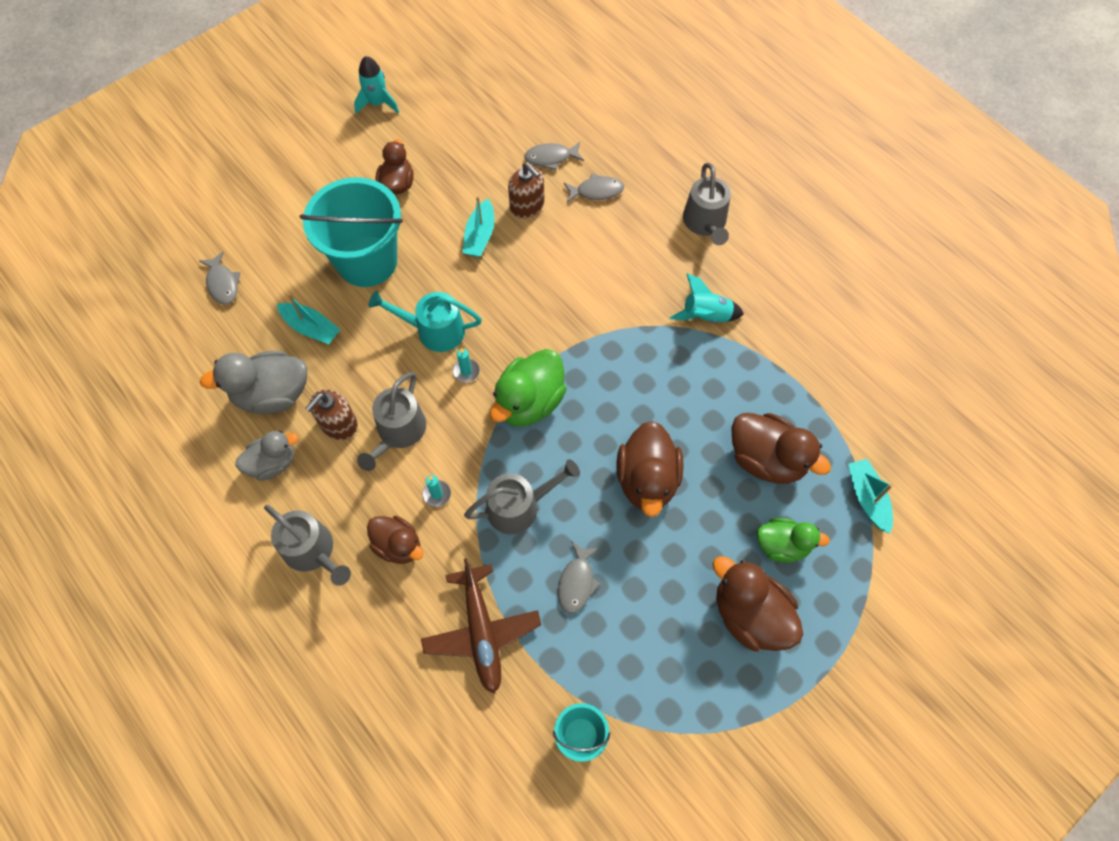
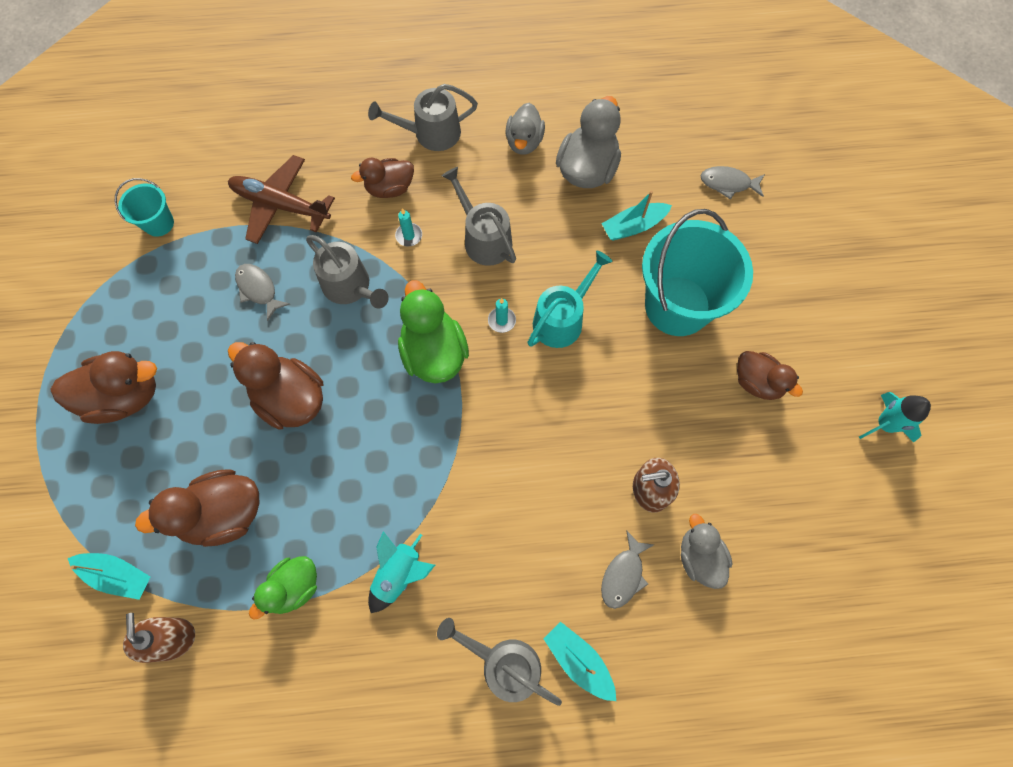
camera: 125 degrees right, 5 degrees up
brown soap dispenser [305,389,358,440] -> brown soap dispenser moved to [123,613,195,663]
turquoise boat [462,196,494,257] -> turquoise boat moved to [543,621,616,701]
grey watering can [464,459,580,534] -> grey watering can turned 60 degrees counterclockwise [306,235,389,309]
grey fish [524,142,584,170] -> grey duck [681,514,733,589]
green duck [757,518,830,563] -> green duck moved to [249,556,317,620]

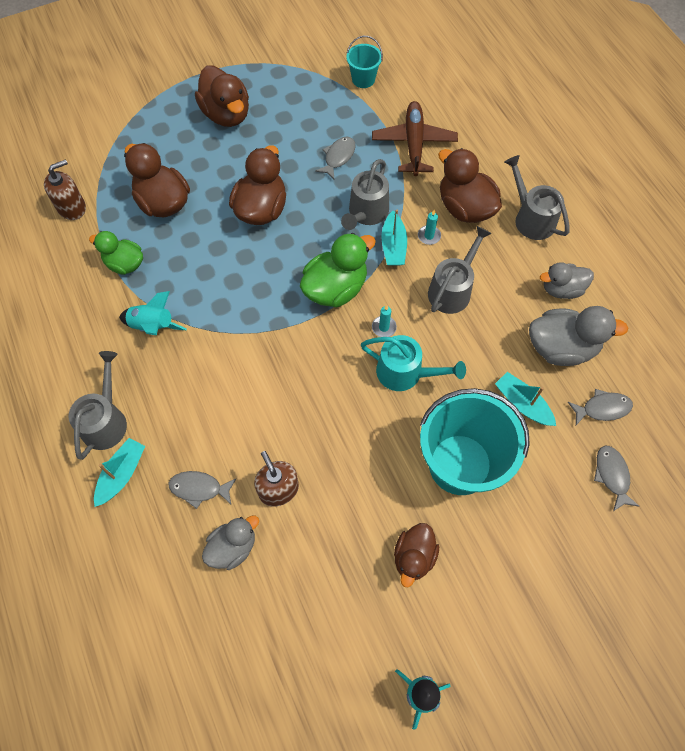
camera: 70 degrees right, 5 degrees down
turquoise boat [68,553,150,600] -> turquoise boat moved to [381,210,407,266]
brown duck [351,158,414,198] -> brown duck [438,148,502,223], size x1.54
none -> grey fish [568,389,633,425]

